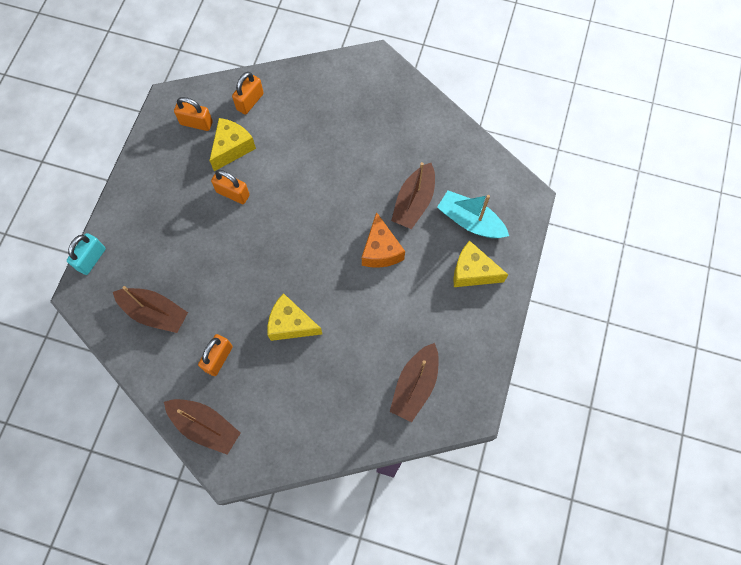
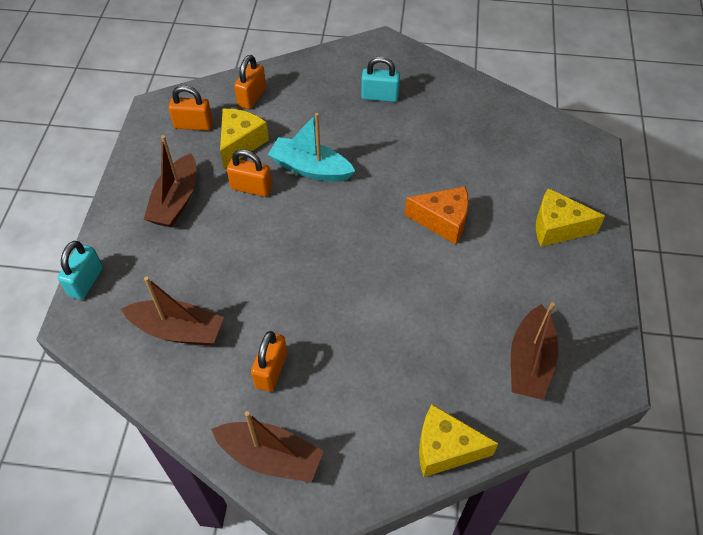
camera: 10 degrees left, 15 degrees down
yellow cheese [267,293,322,341] -> yellow cheese moved to [419,404,499,477]
orange cheese [362,212,405,268] -> orange cheese turned 60 degrees counterclockwise [405,186,469,245]
brown boat [391,162,435,229] -> brown boat moved to [144,135,196,228]
turquoise boat [437,190,509,238] -> turquoise boat moved to [268,113,355,182]
none -> turquoise padlock [361,56,400,102]

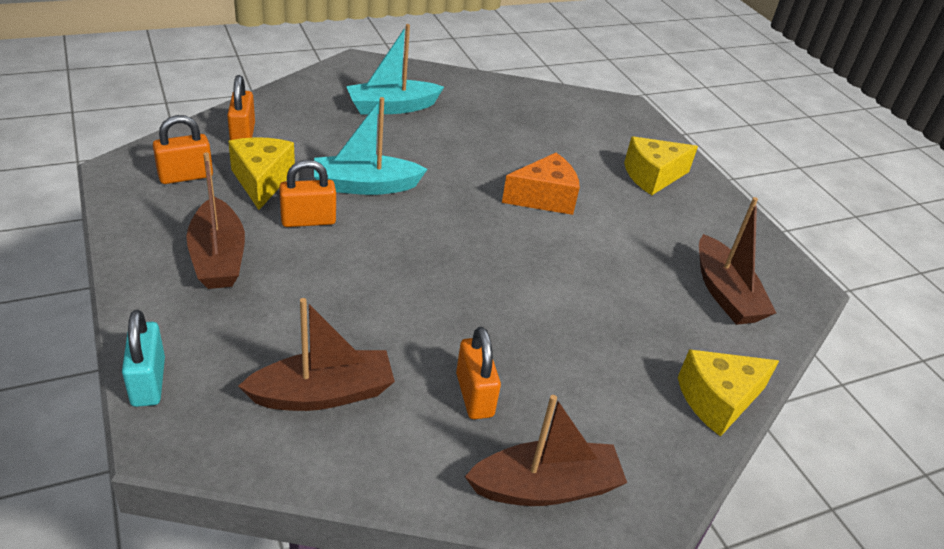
camera: 35 degrees left, 15 degrees down
turquoise padlock [361,56,400,102] -> turquoise boat [346,24,444,114]

